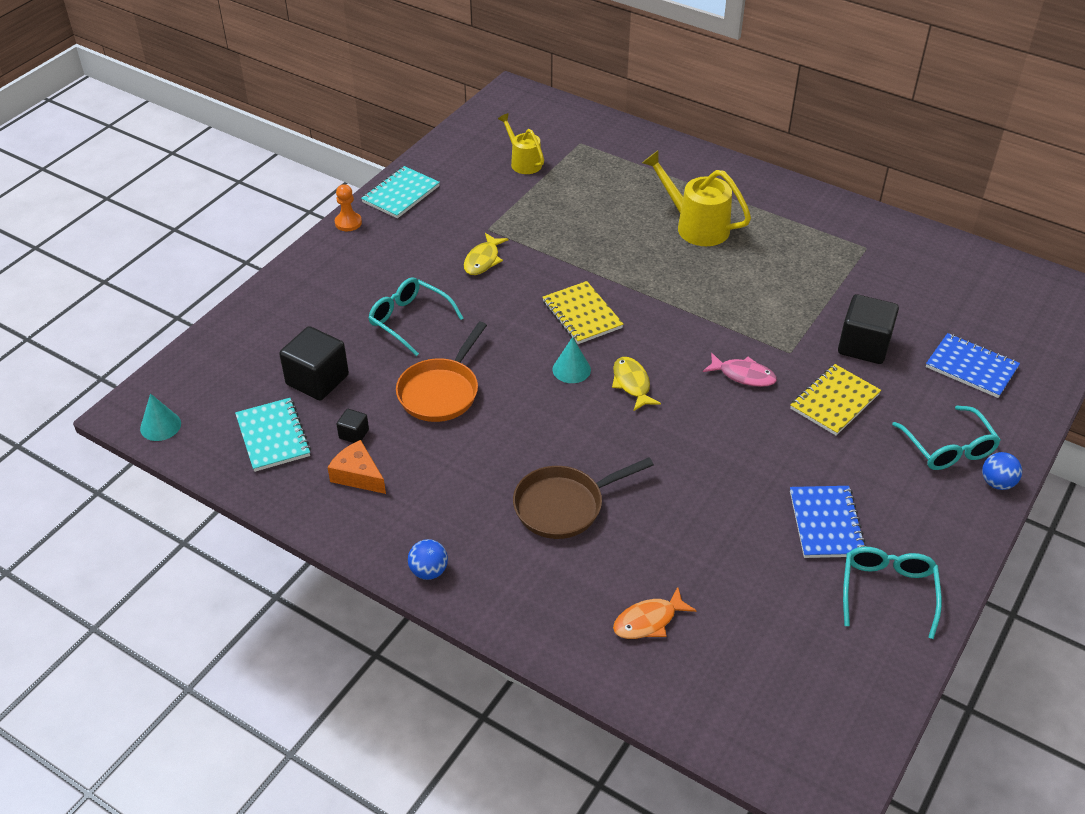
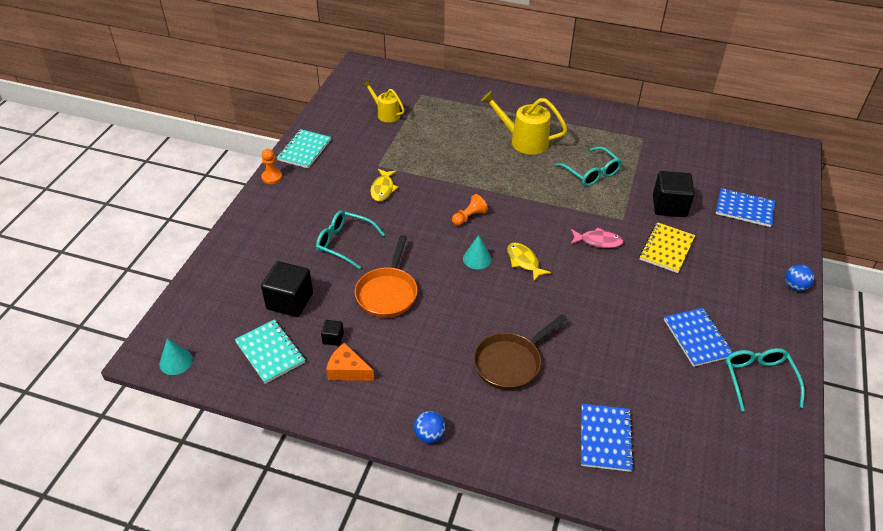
camera: 15 degrees left, 0 degrees up
yellow notebook [542,281,624,344] -> orange pawn [452,194,488,226]
orange fish [613,587,697,639] -> blue notebook [581,404,634,472]
turquoise glasses [892,405,1001,470] -> turquoise glasses moved to [555,147,622,186]

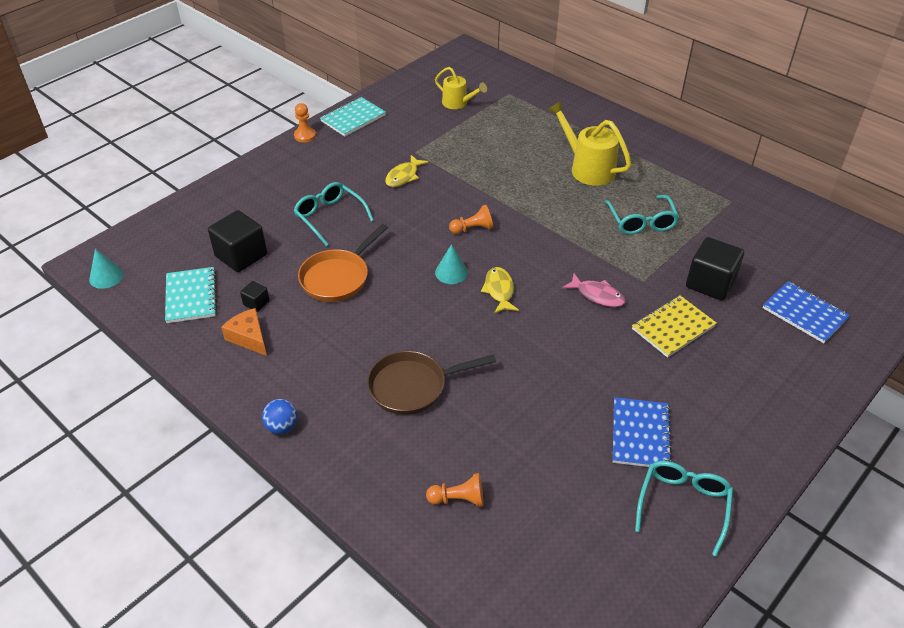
camera: 25 degrees right, 0 degrees up
yellow watering can [363,80,405,123] -> yellow watering can turned 150 degrees clockwise [435,67,487,109]
blue notebook [581,404,634,472] -> orange pawn [426,473,483,507]
blue ball [785,264,814,291] -> none

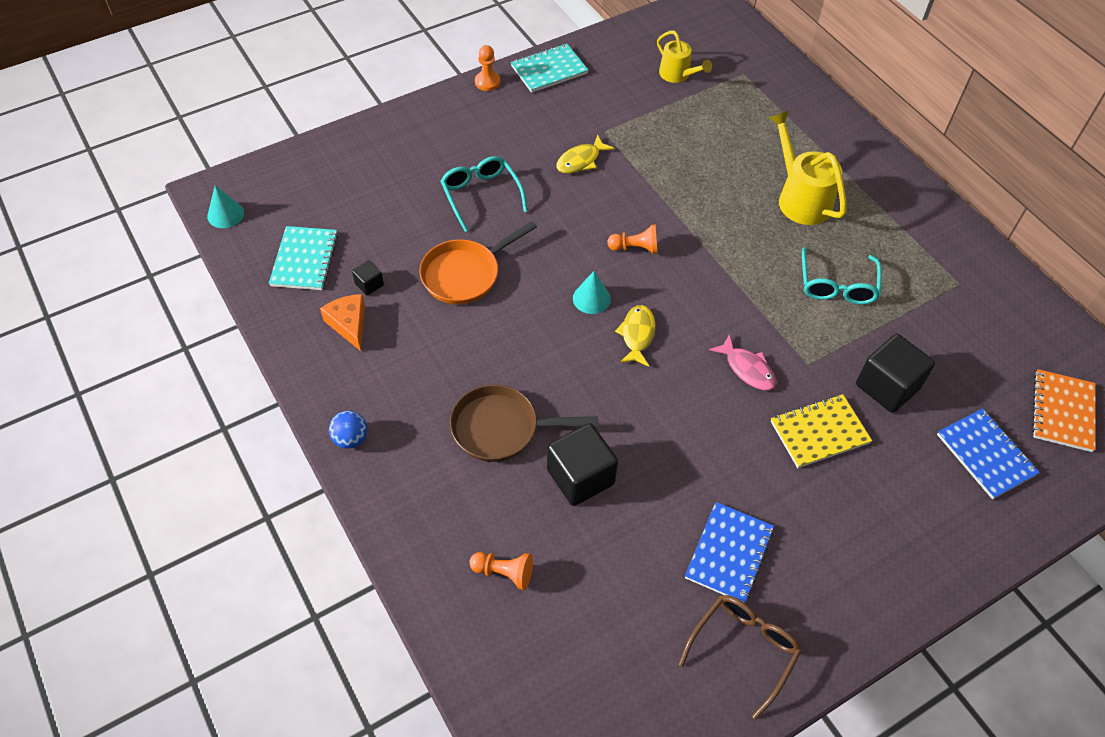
camera: 15 degrees right, 10 degrees up
black cube [208,210,267,272] -> black cube moved to [547,423,618,506]
turquoise glasses [635,461,733,557] -> brown glasses [678,595,802,719]
none -> orange notebook [1032,369,1096,452]

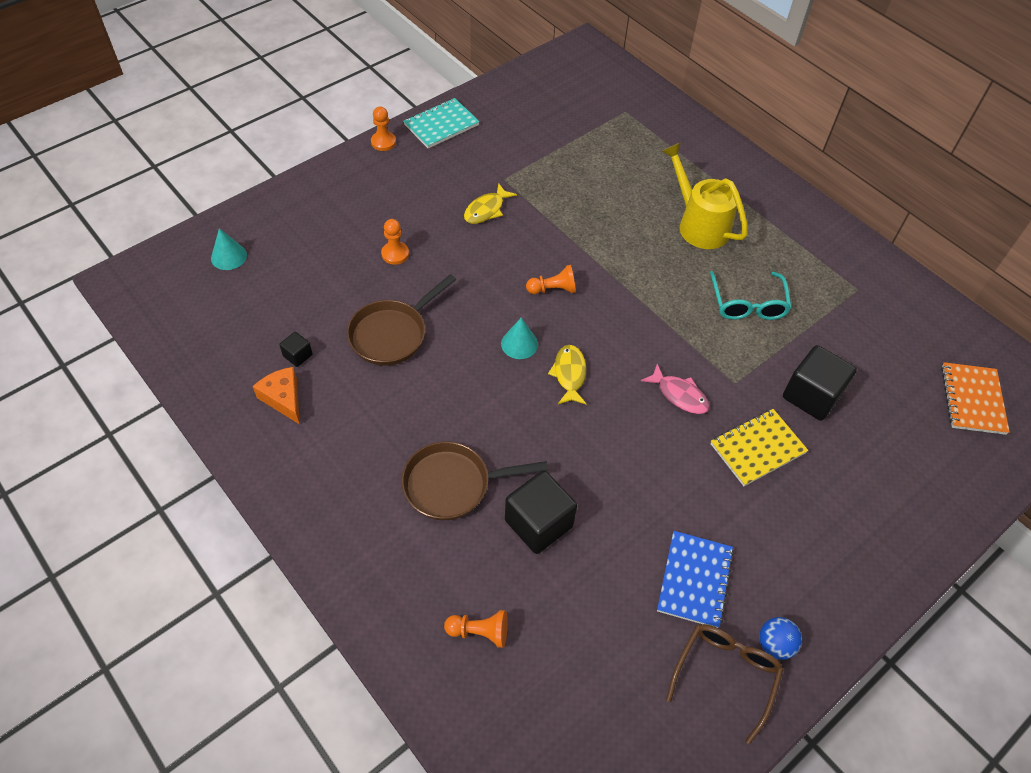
camera: 10 degrees left, 0 degrees up
turquoise cone [207,185,244,228] -> turquoise cone moved to [211,228,247,270]
turquoise notebook [269,226,338,290] -> none
blue ball [329,411,367,449] -> blue ball moved to [759,617,802,660]
orange pan [419,221,537,304] -> brown pan [347,274,456,366]
turquoise glasses [440,156,528,232] -> orange pawn [381,219,409,265]
yellow watering can [657,31,712,83] -> none
blue notebook [937,408,1040,499] -> none

